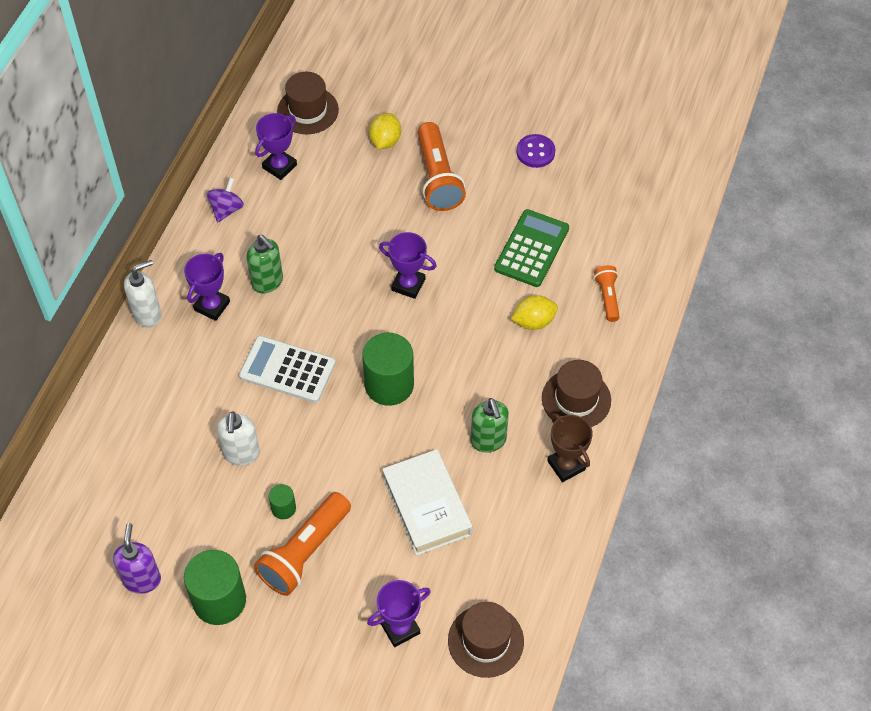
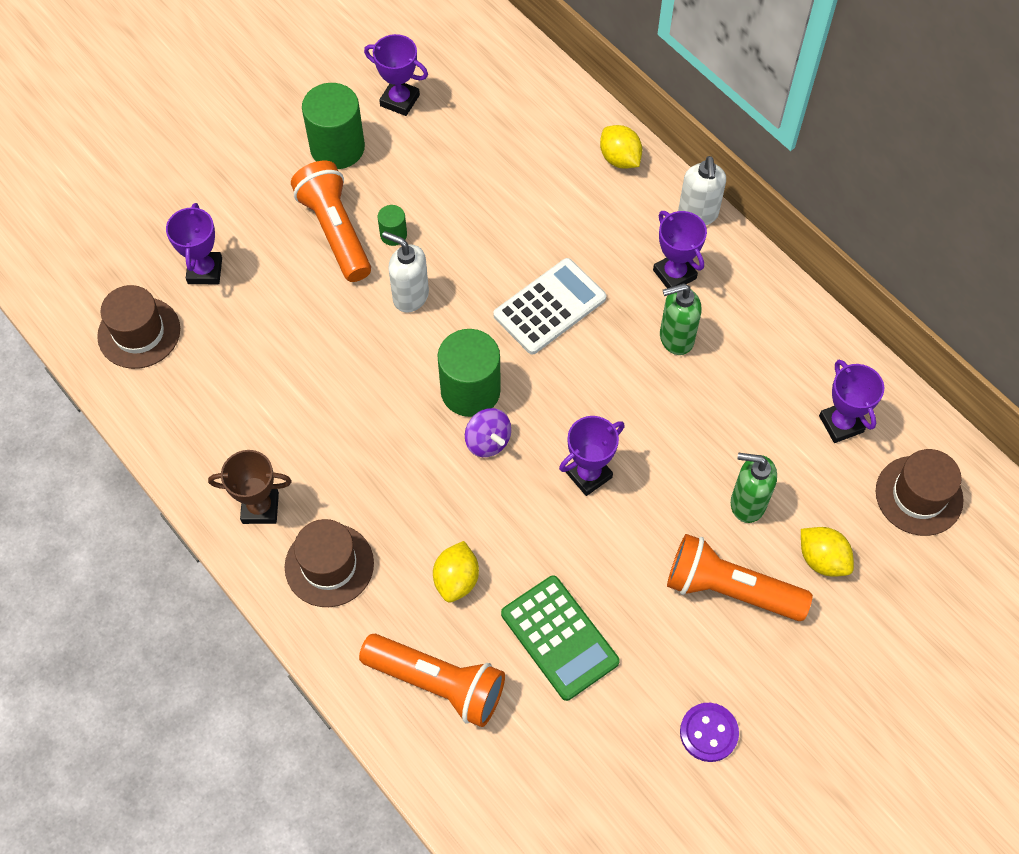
camera: 120 degrees right, 5 degrees up
purple soap dispenser [113,523,161,594] -> purple trophy [364,34,428,116]
purple spinning top [207,177,244,222] -> purple spinning top moved to [465,408,511,457]
white soap dispenser [217,411,260,466] -> white soap dispenser moved to [382,231,429,313]
white book [382,449,472,556] -> none
green soap dispenser [471,398,509,453] -> green soap dispenser moved to [731,453,777,523]
orange flashlight [594,265,620,322] -> orange flashlight [359,634,505,727], size x1.84
none -> yellow lemon [600,125,642,169]

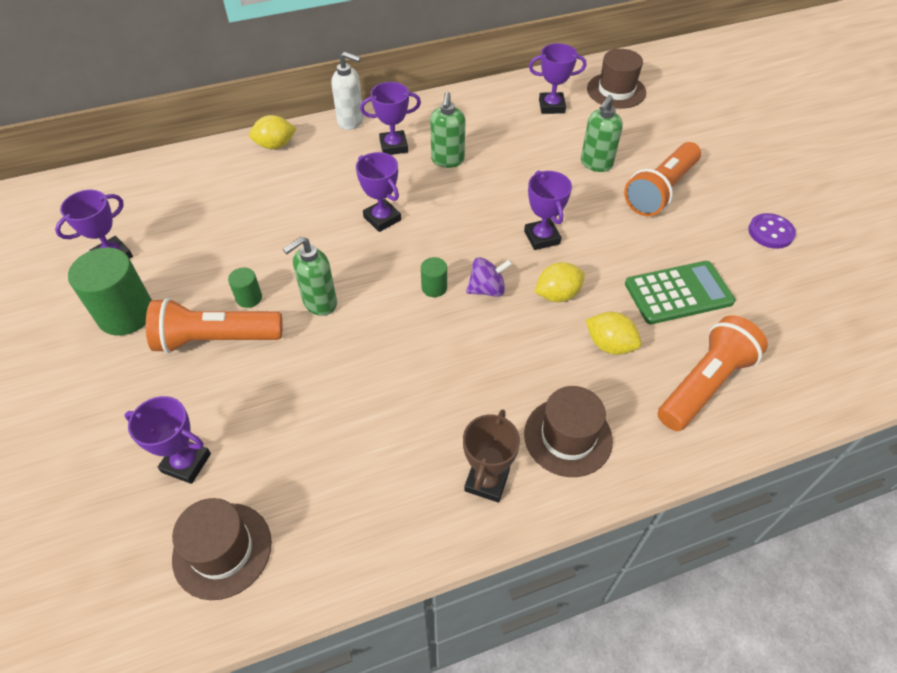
camera: 70 degrees left, 10 degrees down
white soap dispenser [382,231,429,313] -> green soap dispenser [283,237,337,316]
green cylinder [437,329,501,417] -> green cylinder [421,257,447,297], size x0.48
white calculator [493,258,606,355] -> purple trophy [356,152,401,232]
yellow lemon [801,527,854,577] -> yellow lemon moved to [534,262,585,302]

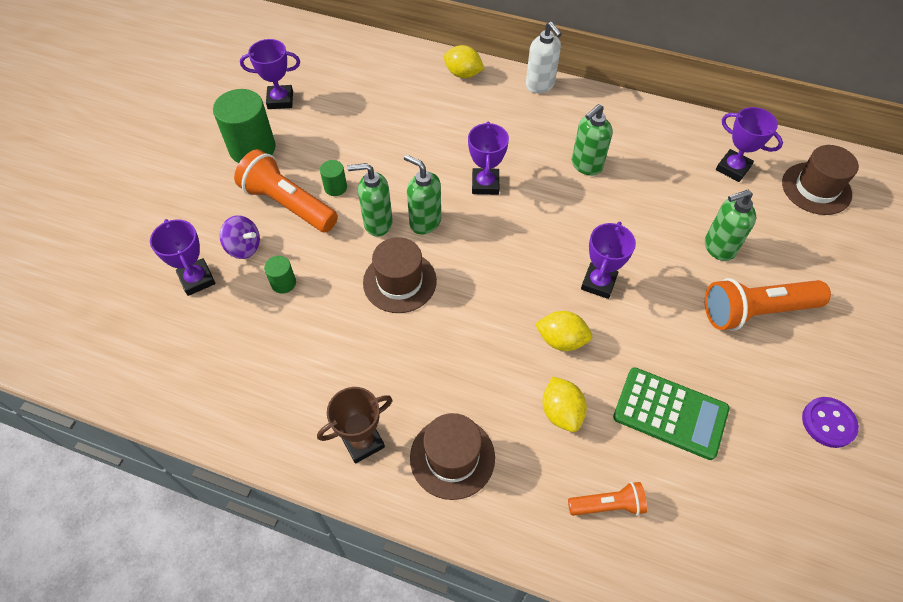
camera: 40 degrees right, 5 degrees up
brown hat [172,498,272,600] -> brown hat moved to [363,237,437,313]
purple trophy [360,82,421,155] -> none
green cylinder [421,257,447,297] -> green cylinder moved to [264,256,296,294]
purple spinning top [466,257,512,297] -> purple spinning top moved to [220,215,260,259]
orange flashlight [658,315,768,431] -> orange flashlight [568,482,647,516], size x0.54
none -> green soap dispenser [404,154,441,234]

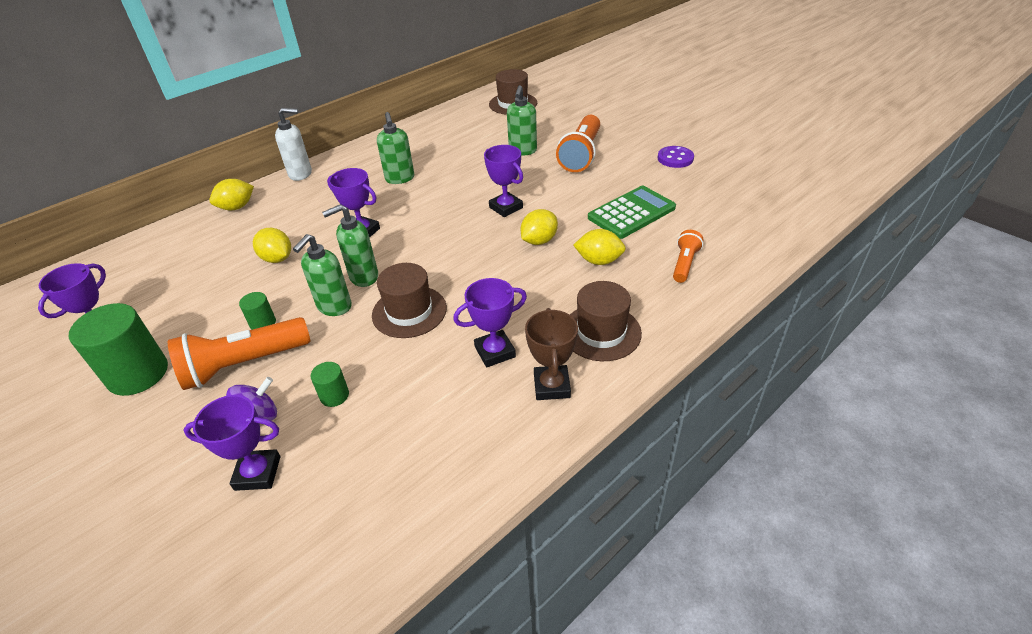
camera: 60 degrees left, 15 degrees down
purple trophy [716,107,783,182] -> purple trophy moved to [453,278,527,367]
none -> yellow lemon [253,228,291,263]

